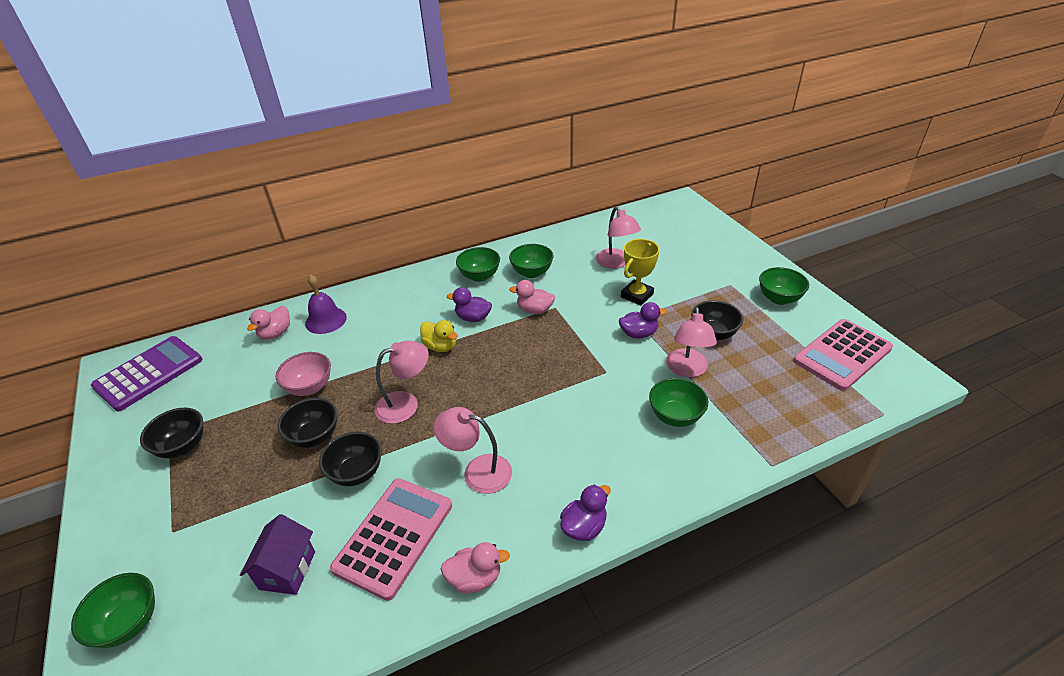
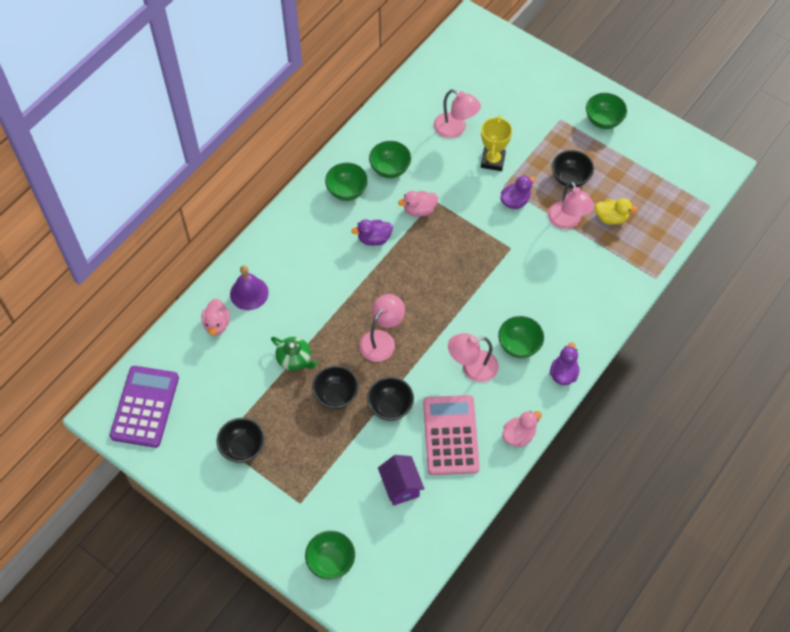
camera: 30 degrees left, 20 degrees up
pink bowl [275,352,331,396] -> green teapot [271,337,318,371]
yellow duck [420,320,458,352] -> yellow duck moved to [595,198,638,225]
green bowl [649,378,708,427] -> green bowl moved to [498,316,544,358]
pink calculator [793,319,893,391] -> none

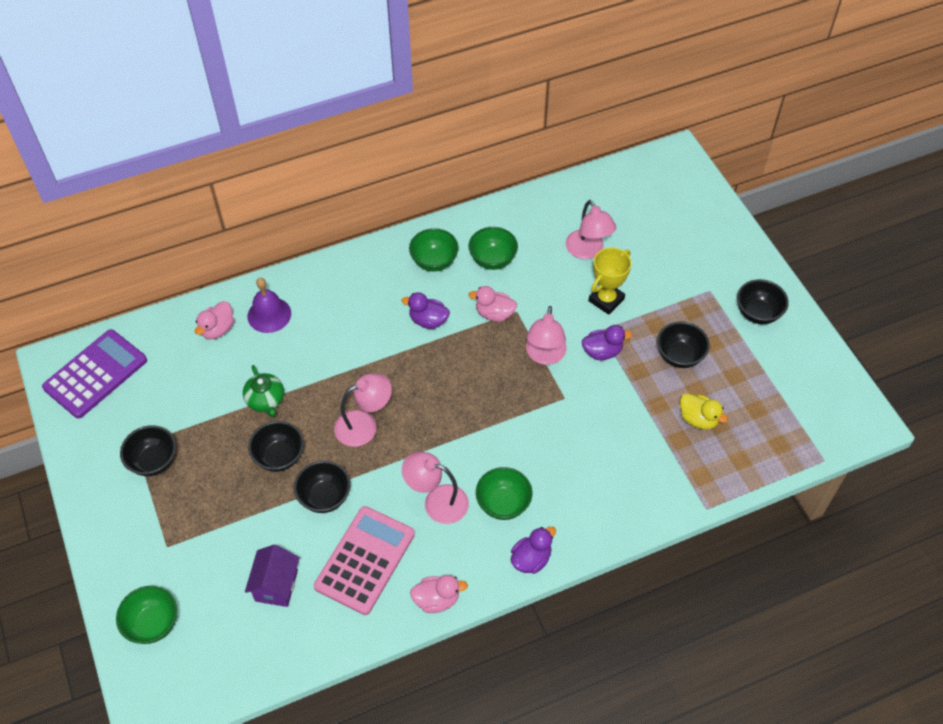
camera: 30 degrees right, 5 degrees down
pink lamp [548,181,594,229] -> pink lamp moved to [526,306,566,365]
green bowl [586,93,627,129] -> black bowl [737,279,789,324]

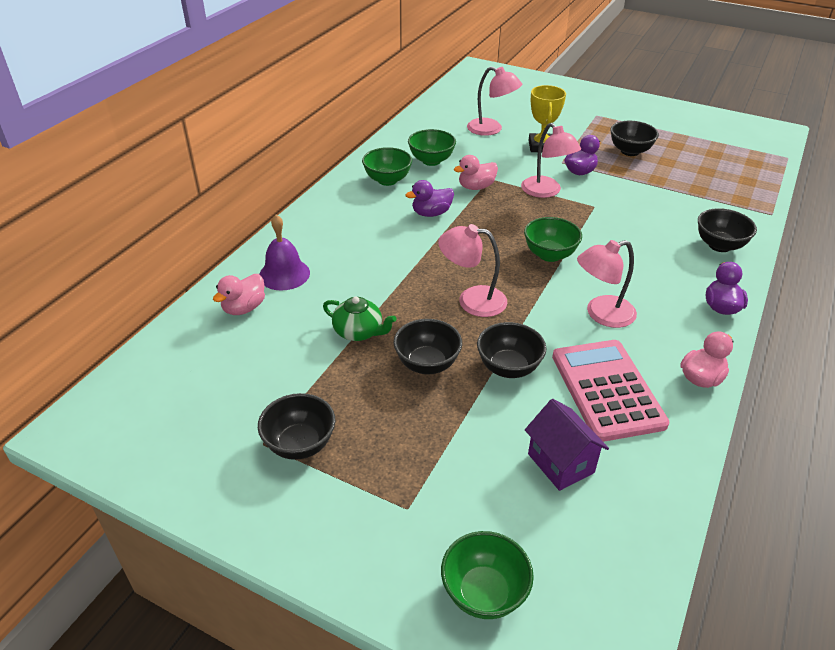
camera: 40 degrees left, 15 degrees down
purple calculator [42,329,147,419] -> none
pink duck [195,301,234,339] -> pink duck turned 45 degrees clockwise [213,274,265,315]
pink lamp [334,373,392,447] -> pink lamp turned 105 degrees counterclockwise [438,224,507,317]
green bowl [476,467,532,520] -> green bowl moved to [524,217,582,262]
yellow duck [680,393,728,430] -> none
black bowl [737,279,789,324] -> black bowl moved to [698,208,757,252]

